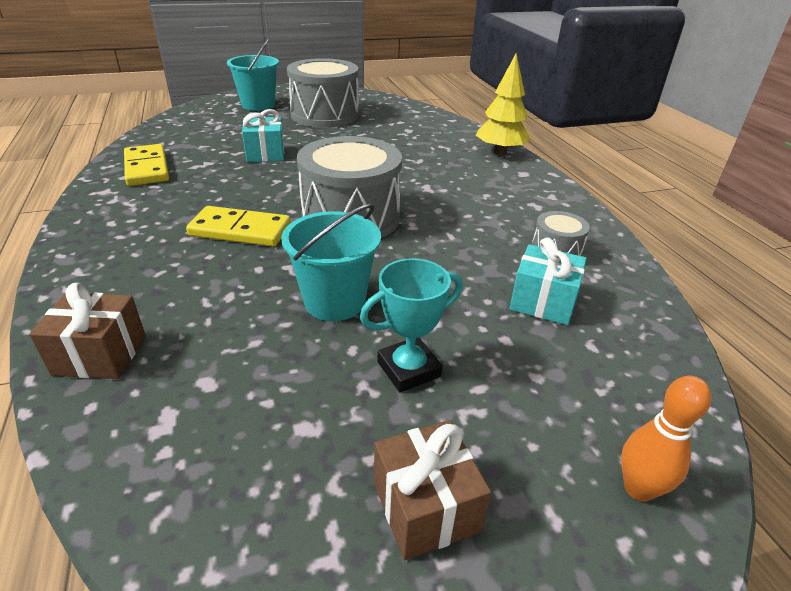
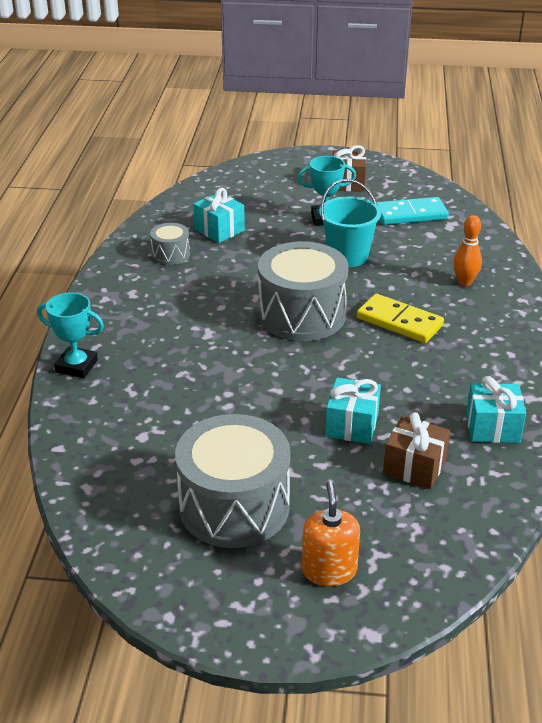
camera: 155 degrees left, 0 degrees up
brown gift [29,283,146,379] -> brown gift moved to [383,412,450,489]
yellow domino [124,144,169,186] -> turquoise gift [466,376,526,443]
turquoise bucket [227,38,279,111] -> orange soap dispenser [302,482,360,586]
yellow tree [476,54,531,155] -> turquoise trophy [37,293,104,378]
orange bowling pin [621,375,711,502] -> orange bowling pin moved to [453,215,482,286]
none -> turquoise domino [376,197,449,225]

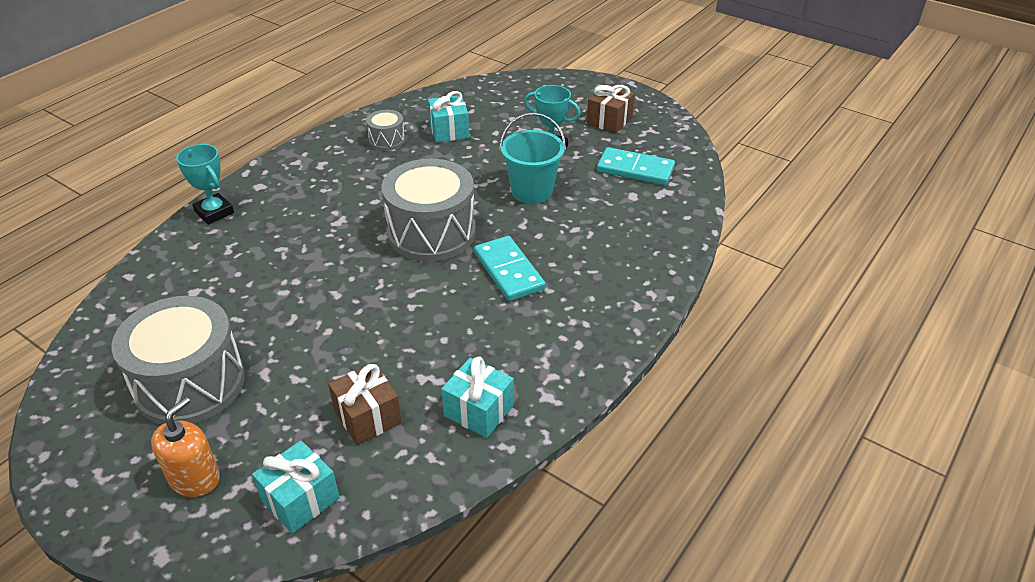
camera: 30 degrees right, 5 degrees up
turquoise gift [325,377,381,444] -> turquoise gift moved to [252,440,340,534]
yellow domino [357,294,444,343] -> turquoise domino [474,236,545,301]
orange bowling pin [453,215,482,286] -> none

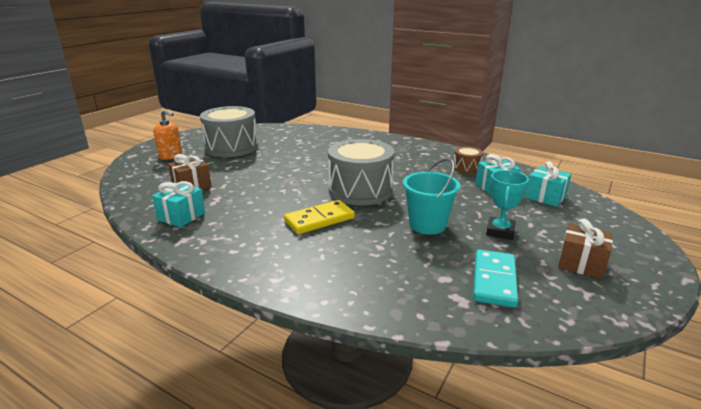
camera: 85 degrees right, 15 degrees down
turquoise trophy [176,144,234,224] -> none
turquoise gift [252,440,340,534] -> turquoise gift moved to [525,161,572,207]
grey drum [366,110,405,150] -> brown drum [454,146,483,174]
turquoise domino [474,236,545,301] -> yellow domino [284,200,355,234]

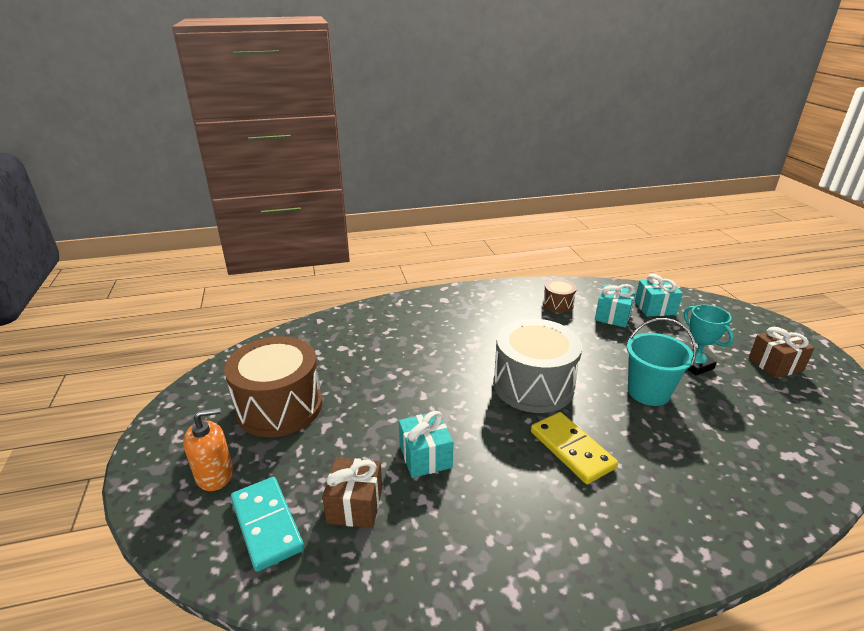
camera: 45 degrees left, 5 degrees up
turquoise gift [152,181,205,227] -> turquoise gift moved to [399,411,453,478]
grey drum [200,106,258,157] -> brown drum [224,336,322,437]
yellow domino [284,200,355,234] -> yellow domino turned 45 degrees counterclockwise [531,412,618,484]
turquoise domino [473,250,518,308] -> turquoise domino moved to [231,477,304,572]

